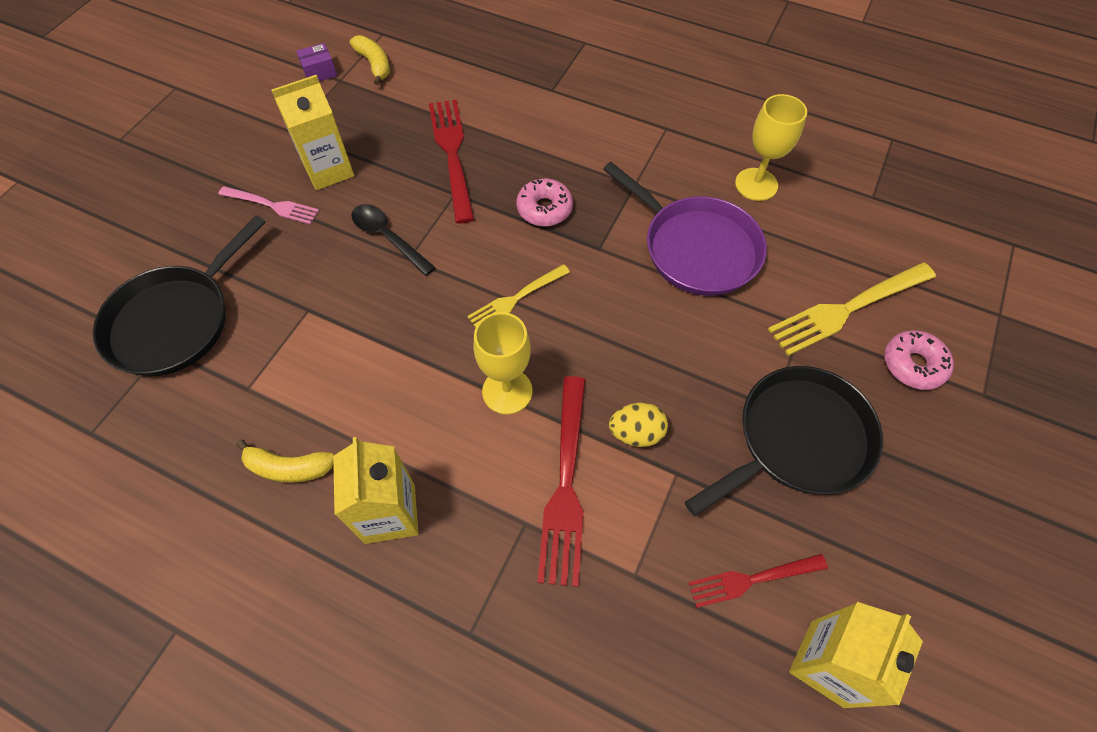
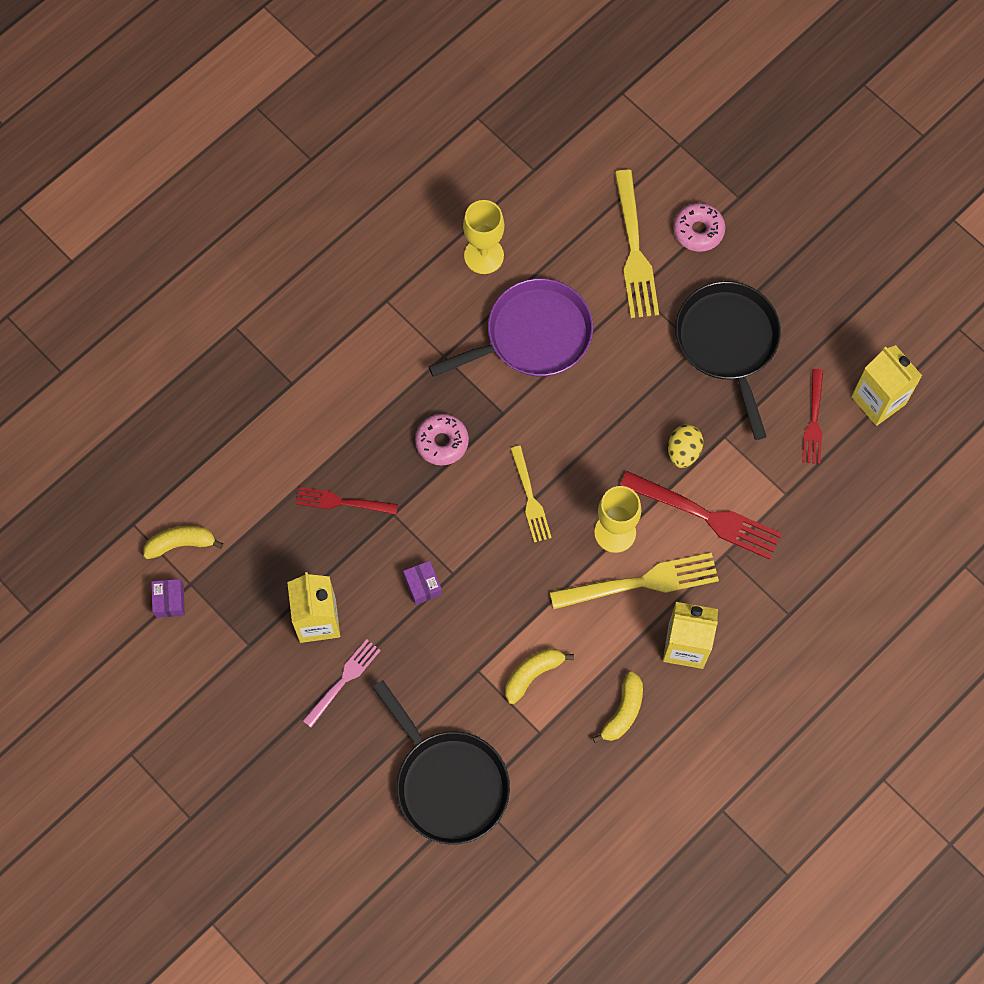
camera: 70 degrees left, 10 degrees up
black spoon [351,204,436,276] -> purple box [403,561,442,605]
red fork [429,100,475,223] -> red fork [296,487,398,515], size x0.61
none -> yellow banana [505,648,574,704]
none -> yellow fork [550,553,719,609]

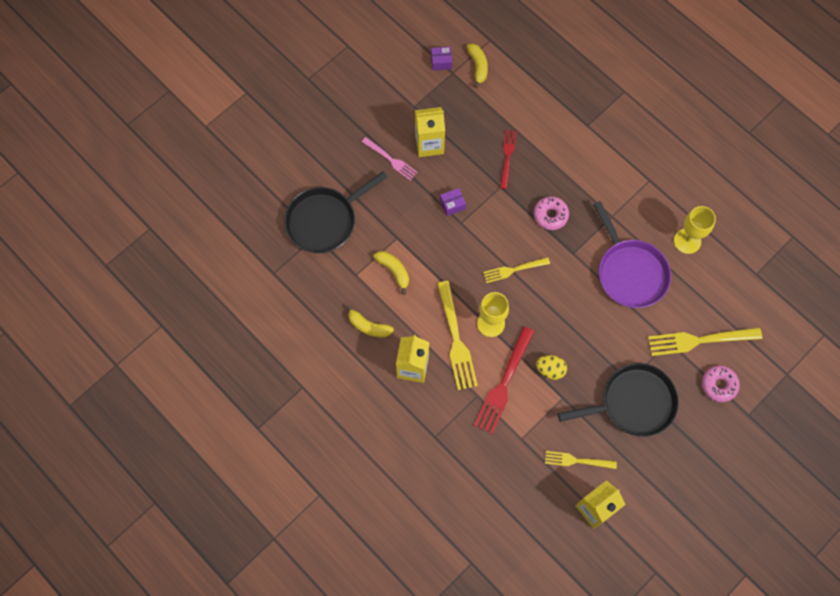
camera: 90 degrees right, 0 degrees up
red fork [802,369,823,464] -> yellow fork [545,451,617,469]

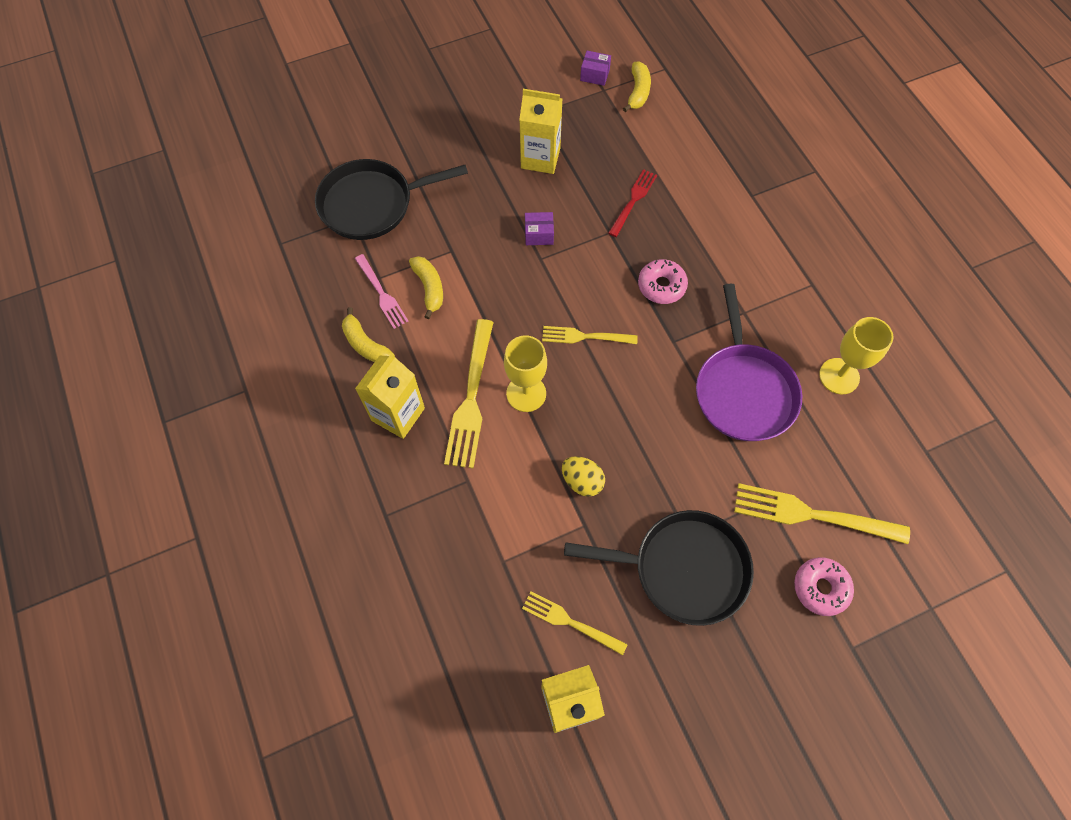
camera: 20 degrees right, 5 degrees down
pink fork [362,137,418,181] -> pink fork moved to [355,254,408,329]
red fork [474,326,535,434] -> none

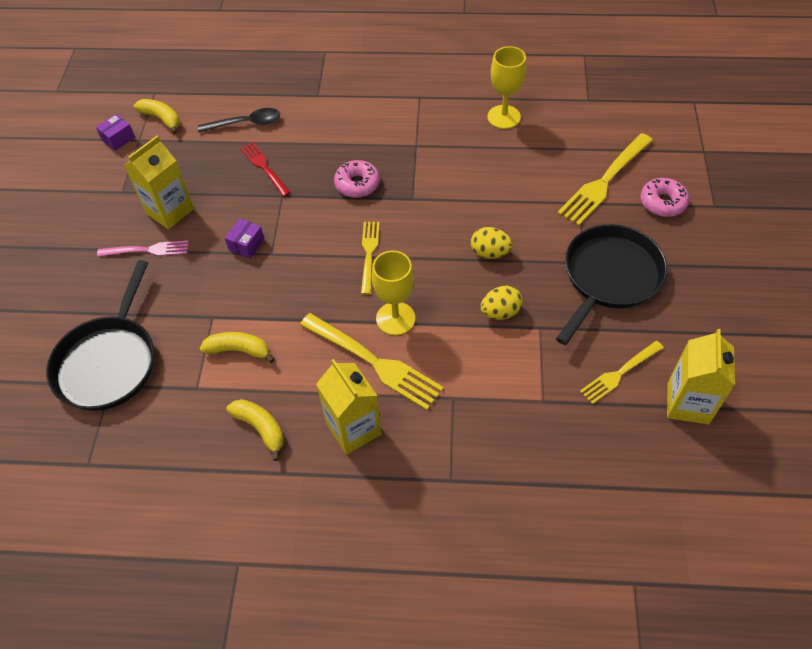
camera: 60 degrees left, 10 degrees down
yellow banana [342,307,394,362] -> yellow banana turned 120 degrees counterclockwise [226,399,284,461]
pink fork [355,254,408,329] -> pink fork moved to [97,240,189,257]
yellow fork [542,326,638,344] -> yellow fork turned 150 degrees clockwise [361,222,380,295]
purple pan [696,284,802,441] -> none
none -> black spoon [198,108,280,132]
none -> yellow egg [471,227,513,259]

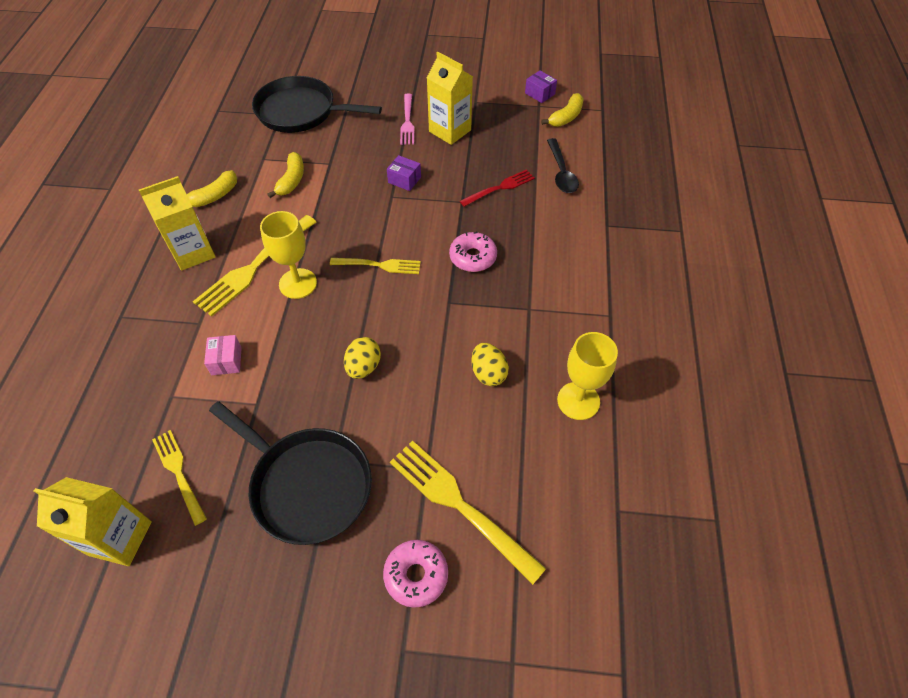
camera: 90 degrees right, 0 degrees up
yellow egg [480,286,523,320] -> yellow egg moved to [471,343,509,386]
none -> pink box [204,335,242,375]

